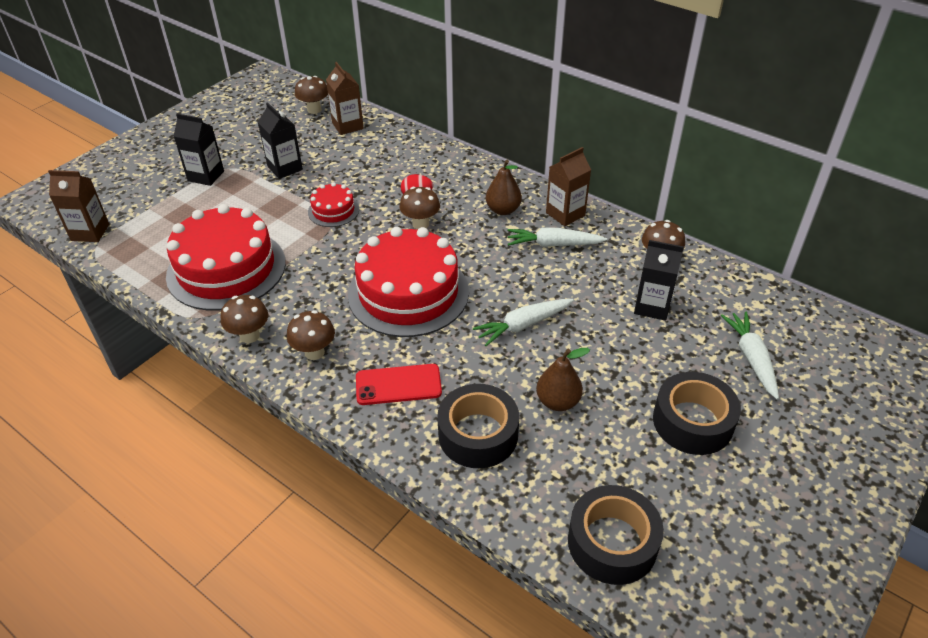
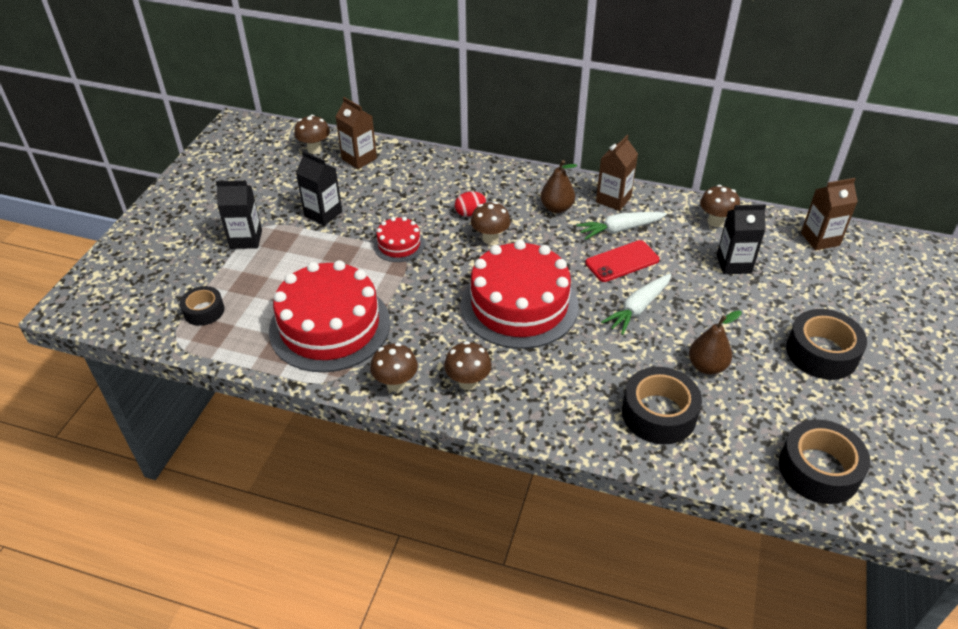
camera: 20 degrees left, 0 degrees up
brown carton [48,170,109,242] -> brown carton moved to [801,178,858,251]
red phone [356,364,442,405] -> red phone moved to [585,240,660,282]
white carrot [721,312,779,400] -> none
none -> black tape [180,286,224,326]

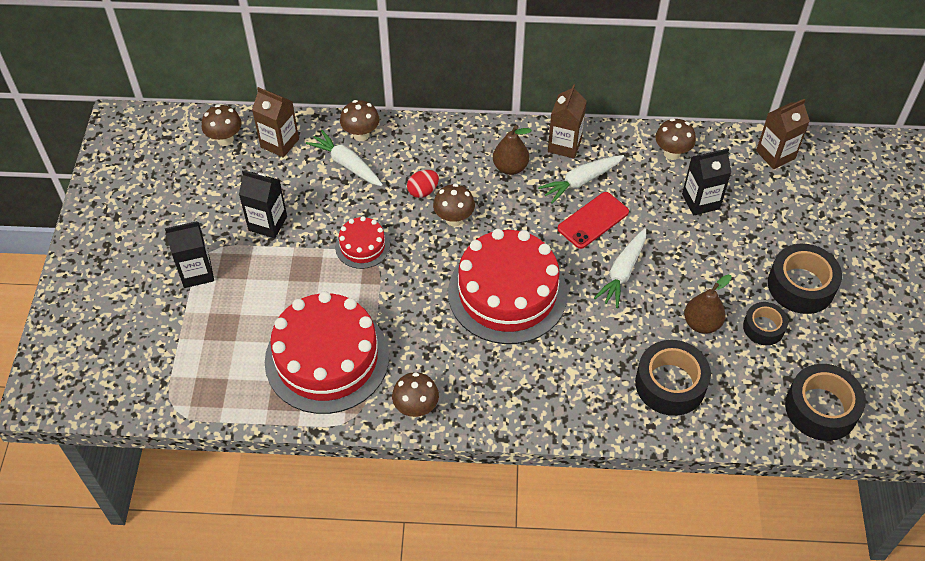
camera: 15 degrees left, 10 degrees up
black tape [180,286,224,326] -> black tape moved to [743,302,788,345]
brown mushroom [444,341,492,390] -> brown mushroom moved to [340,100,379,141]
none -> white carrot [306,130,383,186]

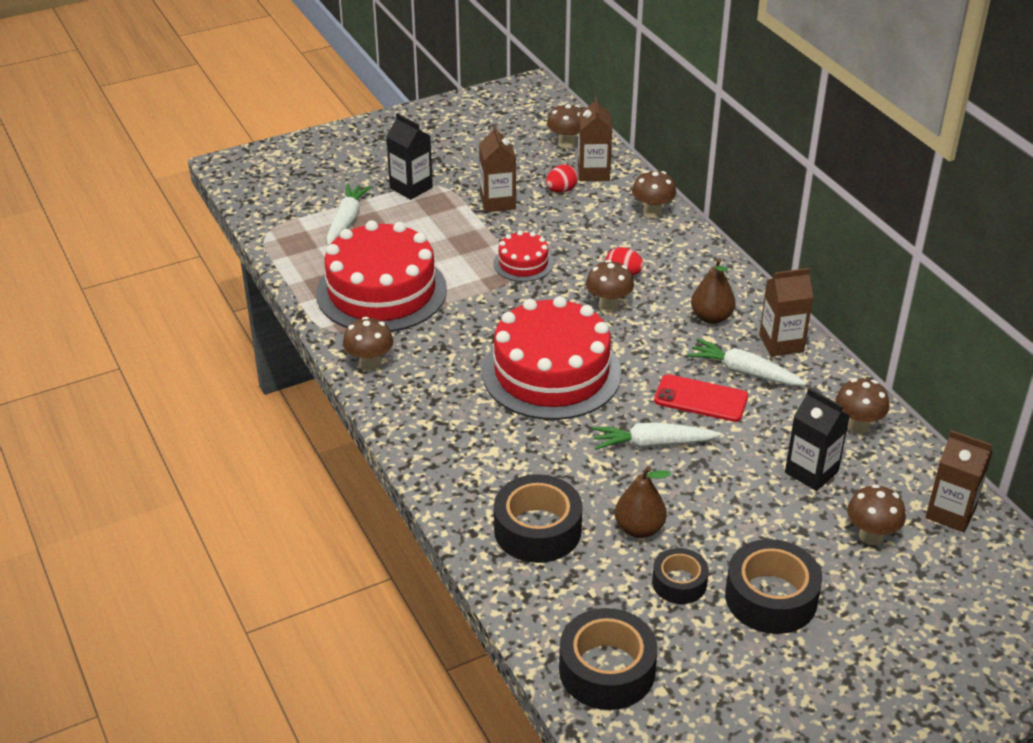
camera: 60 degrees right, 15 degrees down
black carton [239,170,287,238] -> brown carton [479,125,516,212]
white carrot [306,130,383,186] -> white carrot moved to [327,183,372,246]
none -> red egg [546,165,578,193]
none -> brown mushroom [847,484,906,545]

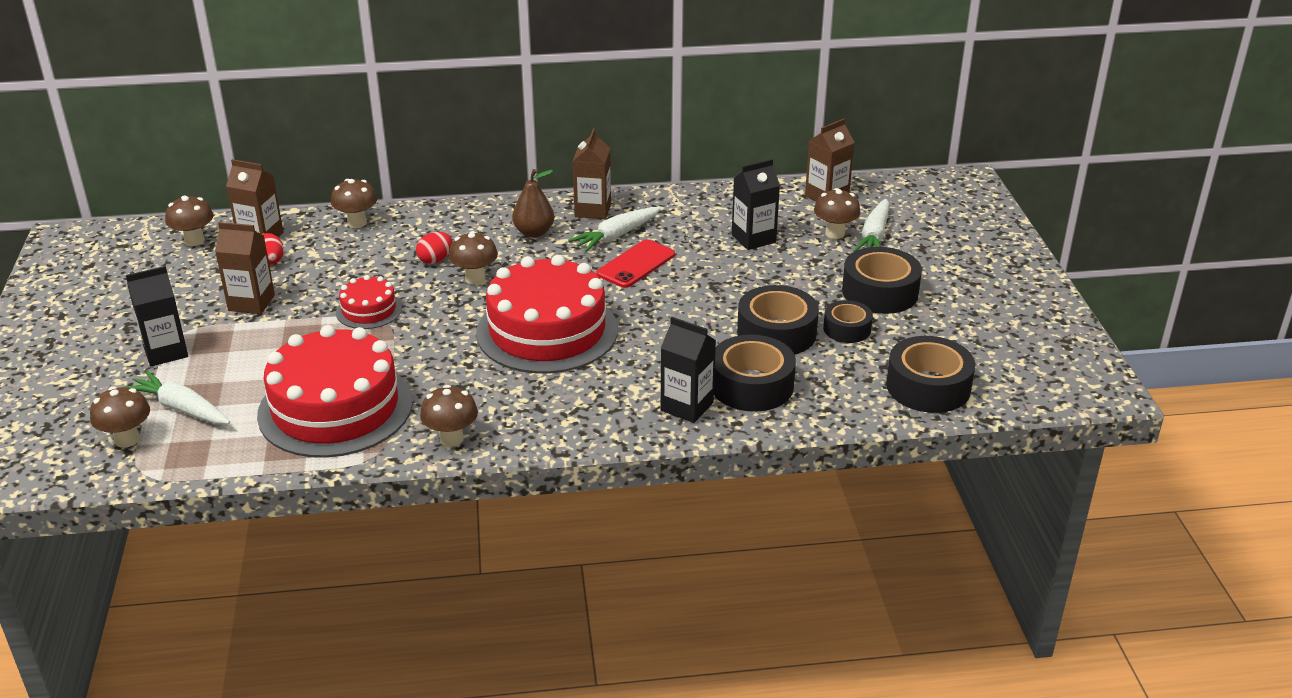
camera: 70 degrees left, 5 degrees down
white carrot [592,422,721,450] -> white carrot moved to [853,199,890,252]
brown pear [615,466,671,538] -> black tape [737,285,819,355]
brown mushroom [836,378,889,434] -> brown mushroom moved to [90,387,150,448]
none -> black carton [661,317,716,423]

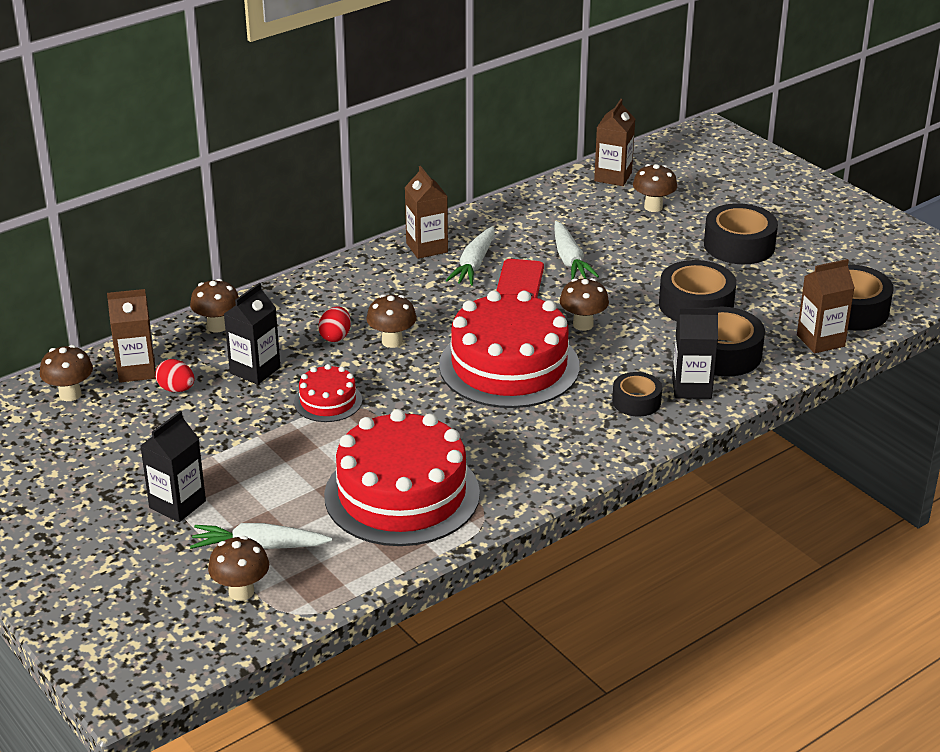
camera: 30 degrees left, 0 degrees up
brown carton [215,222,275,314] -> brown carton moved to [797,259,855,353]
brown mushroom [420,385,478,447] -> brown mushroom moved to [559,278,609,331]
brown pear [512,169,554,238] -> none
black carton [732,159,780,250] -> black carton moved to [224,283,280,385]
black tape [823,300,873,343] -> black tape moved to [612,372,662,417]
white carrot [853,199,890,252] -> white carrot moved to [554,221,599,279]

